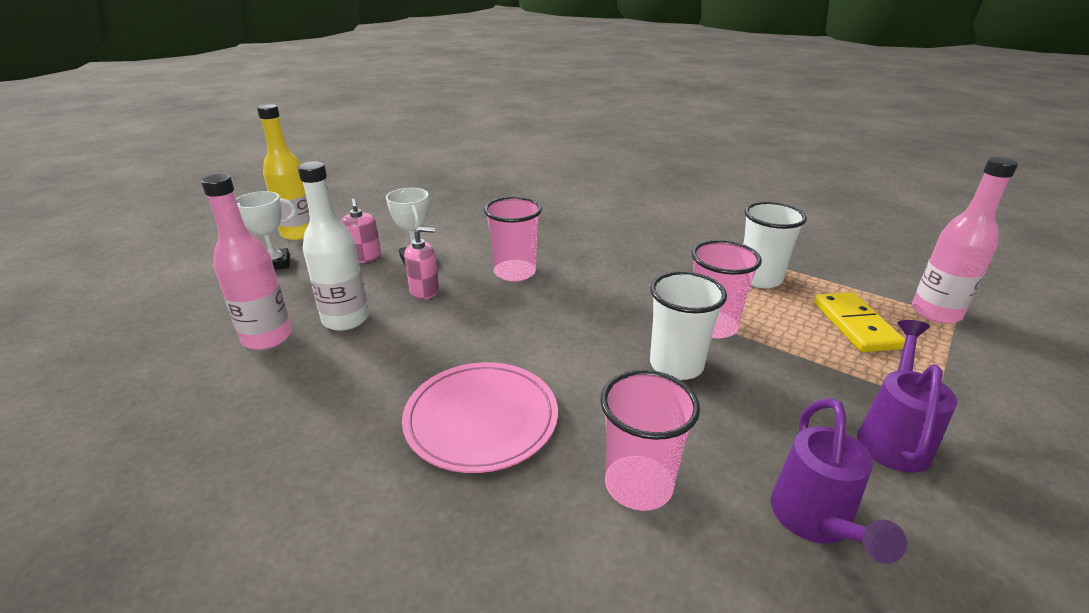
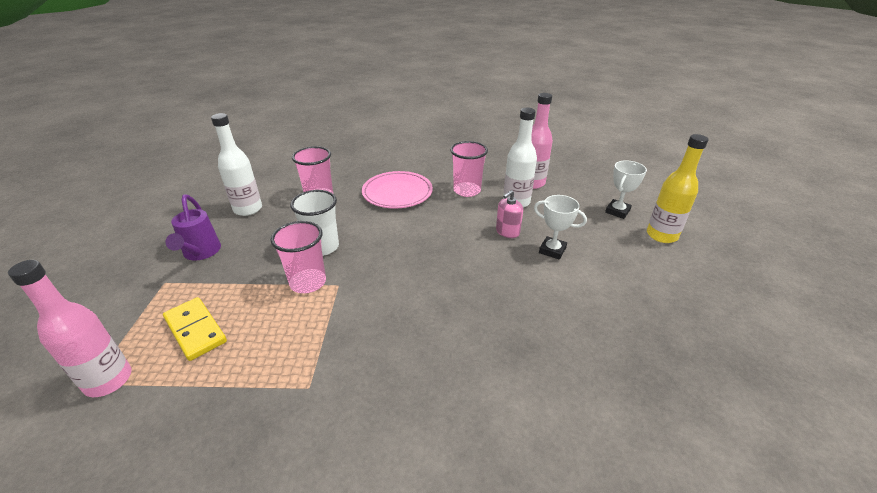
camera: 145 degrees right, 5 degrees up
pink soap dispenser [341,199,381,263] -> none
pink cup [484,197,542,282] -> pink cup moved to [450,141,488,197]
white cup [743,202,807,288] -> none
purple watering can [771,398,907,564] -> white bottle [211,113,262,216]

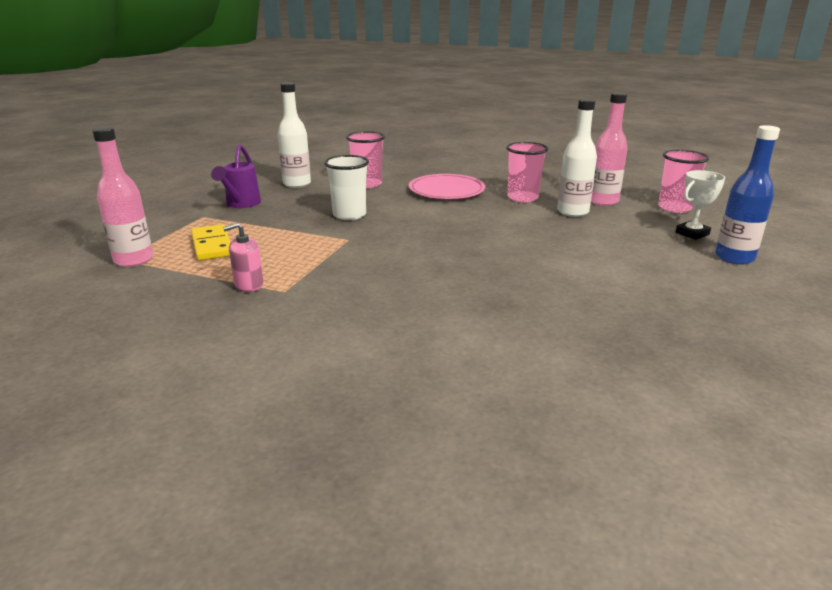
camera: 20 degrees right, 10 degrees down
pink cup [271,221,326,293] -> pink cup moved to [658,150,709,213]
pink soap dispenser [496,190,523,238] -> pink soap dispenser moved to [223,223,263,292]
white trophy [534,195,587,260] -> none
yellow bottle [647,134,709,243] -> blue bottle [715,125,780,265]

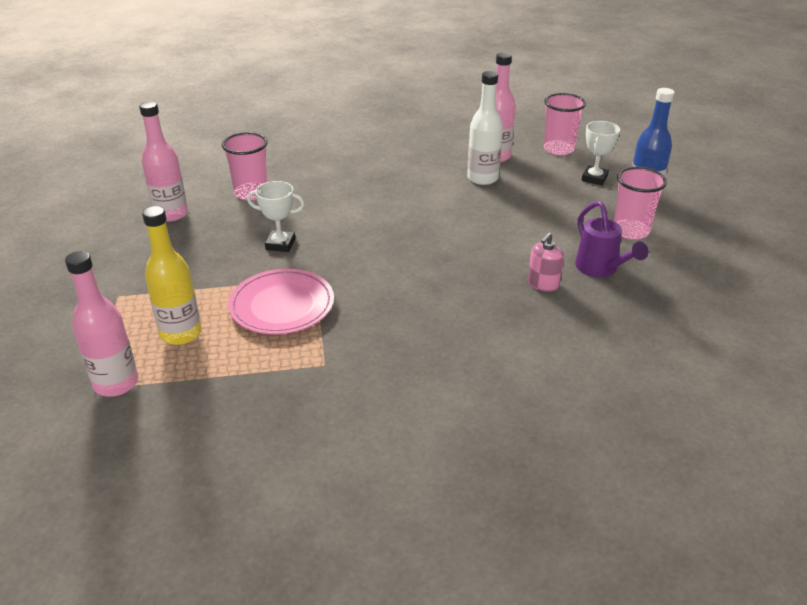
camera: 30 degrees left, 10 degrees up
yellow domino [191,224,231,261] -> yellow bottle [142,206,201,345]
purple watering can [211,144,261,208] -> purple watering can moved to [575,201,648,278]
pink soap dispenser [223,223,263,292] -> pink soap dispenser moved to [528,232,564,292]
white bottle [278,82,311,188] -> pink bottle [139,101,188,222]
white cup [324,155,369,220] -> white trophy [247,181,305,252]
pink plate [409,174,485,199] -> pink plate moved to [228,269,334,334]
pink cup [506,142,548,203] -> pink cup moved to [614,167,667,240]

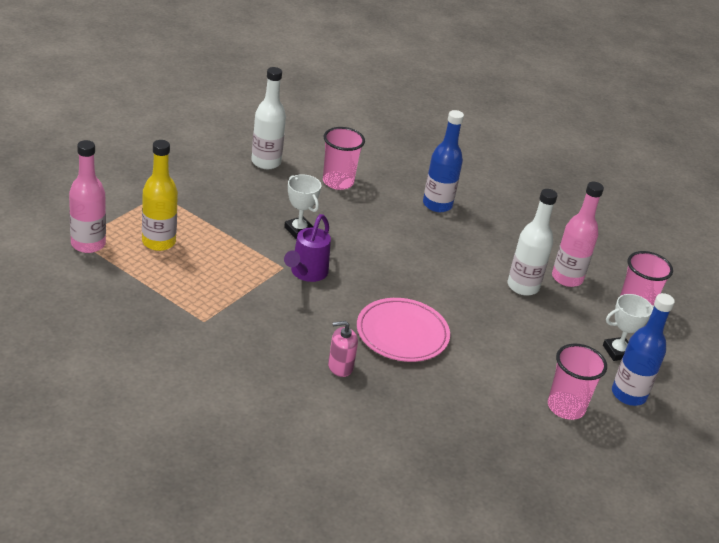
camera: 40 degrees right, 0 degrees up
pink bottle [139,101,188,222] -> white bottle [251,67,286,169]
pink plate [228,269,334,334] -> pink plate moved to [357,298,450,362]
pink soap dispenser [528,232,564,292] -> pink soap dispenser moved to [328,321,358,377]
purple watering can [575,201,648,278] -> purple watering can moved to [284,214,331,282]
none -> blue bottle [423,110,464,212]

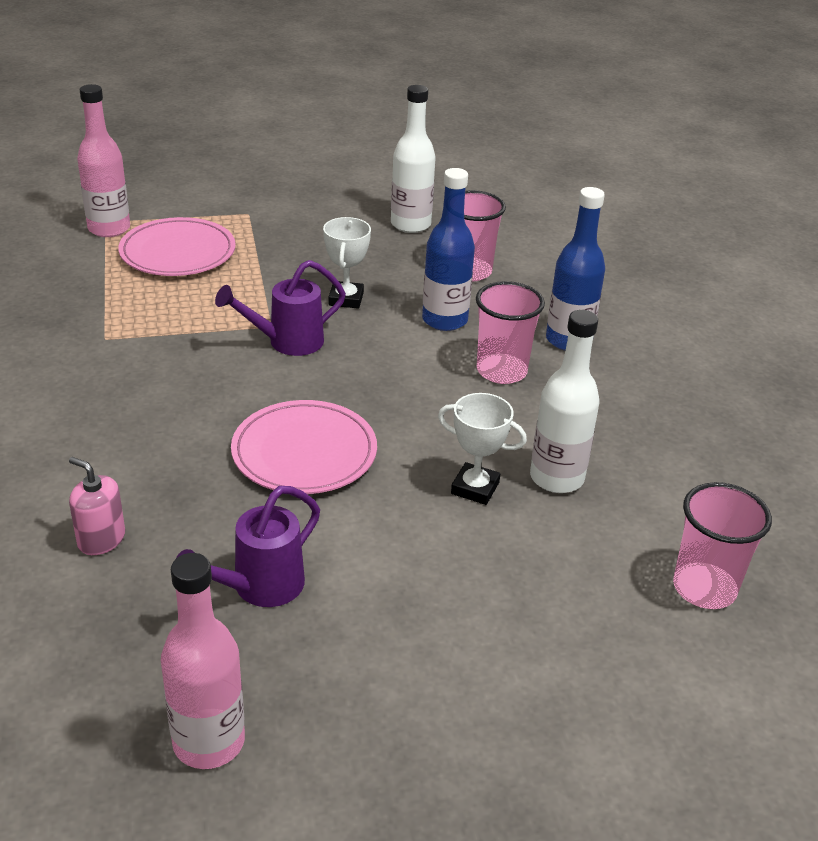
camera: 45 degrees right, 0 degrees up
yellow bottle [142,140,178,251] -> pink plate [118,217,236,276]
pink soap dispenser [328,321,358,377] -> pink soap dispenser moved to [69,457,125,555]
pink cup [548,344,607,420] -> pink cup moved to [476,281,545,384]
pink bottle [552,182,604,287] -> pink bottle moved to [161,553,245,769]
white trophy [603,294,654,361] -> white trophy moved to [438,393,527,505]
blue bottle [612,293,675,406] -> blue bottle moved to [422,168,475,331]
none -> purple watering can [176,486,320,607]

